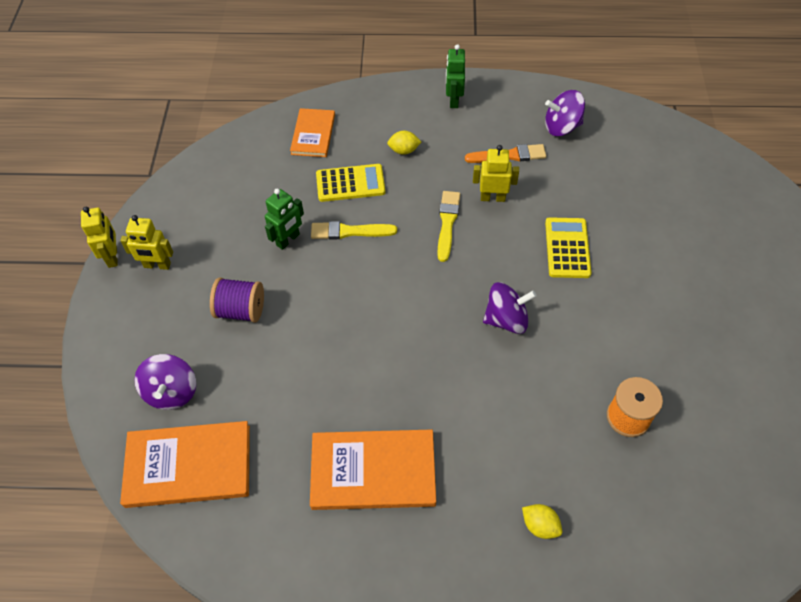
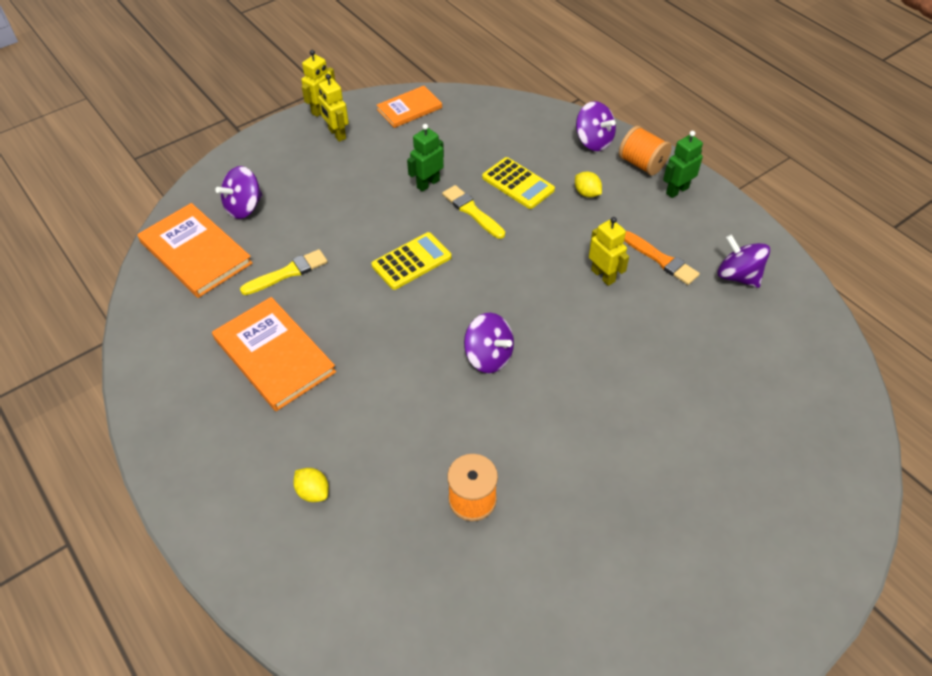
camera: 50 degrees right, 5 degrees down
purple spool [210,278,264,323] -> none
green robot [265,188,304,250] -> green robot turned 135 degrees clockwise [407,124,444,192]
orange book [290,108,335,157] -> orange book moved to [377,86,442,128]
yellow brush [437,191,460,262] -> yellow brush moved to [240,249,327,295]
yellow lemon [522,504,562,539] -> yellow lemon turned 45 degrees counterclockwise [293,468,329,502]
yellow calculator [545,217,592,278] -> yellow calculator moved to [372,232,452,290]
none -> purple spinning top [576,101,616,151]
none -> orange spool [619,126,672,176]

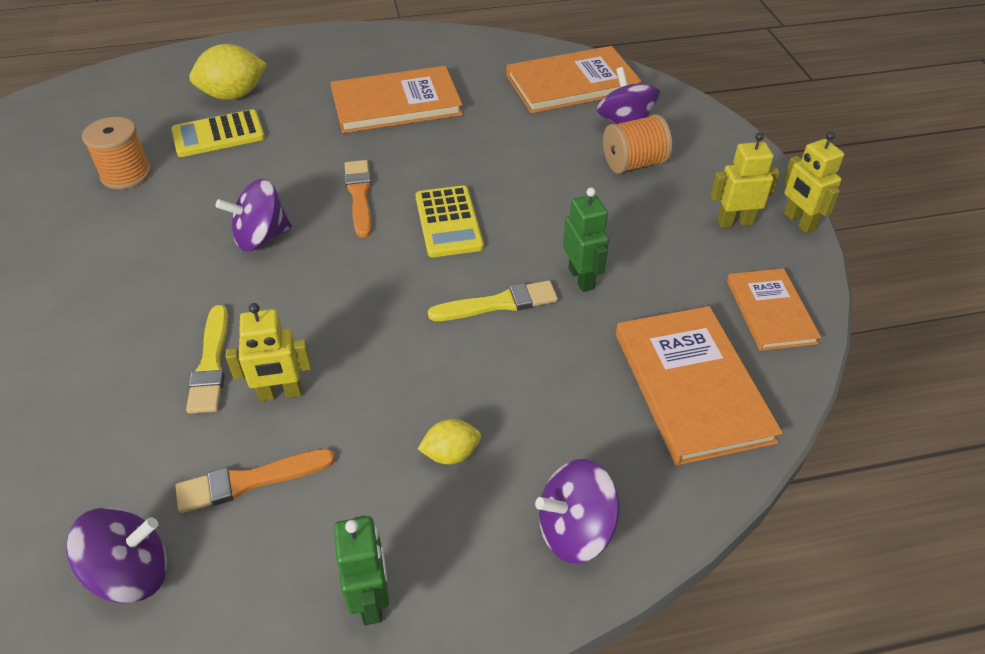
camera: 115 degrees right, 5 degrees down
yellow brush [240,249,327,295] -> yellow brush moved to [186,305,228,414]
yellow lemon [293,468,329,502] -> yellow lemon [189,44,267,100], size x1.80
yellow calculator [482,157,555,209] -> yellow calculator moved to [171,109,265,157]
orange spool [619,126,672,176] -> orange spool moved to [603,114,672,174]
none -> orange brush [345,160,372,238]
none -> orange book [616,306,783,465]

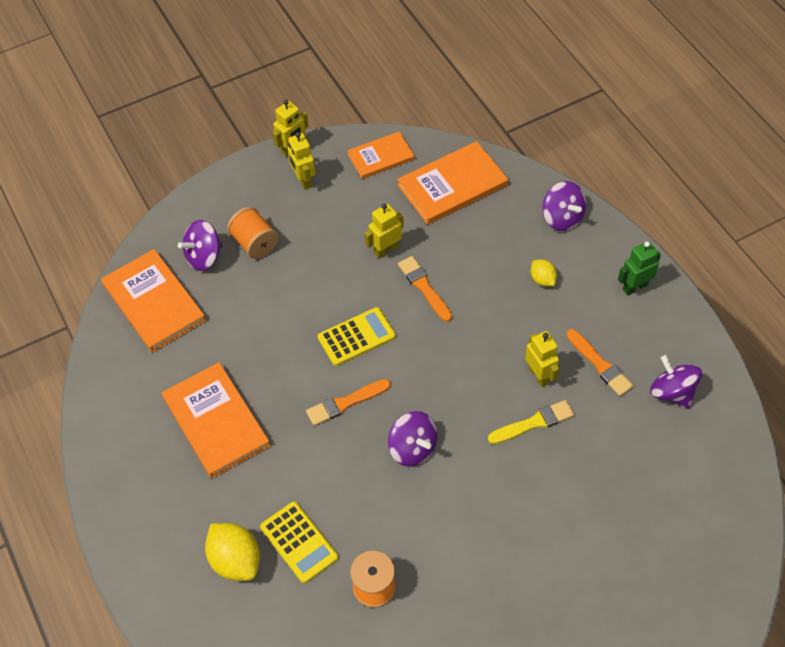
camera: 105 degrees left, 10 degrees up
yellow brush [428,280,558,321] -> orange brush [398,256,452,322]
green robot [563,188,609,292] -> yellow robot [365,204,404,259]

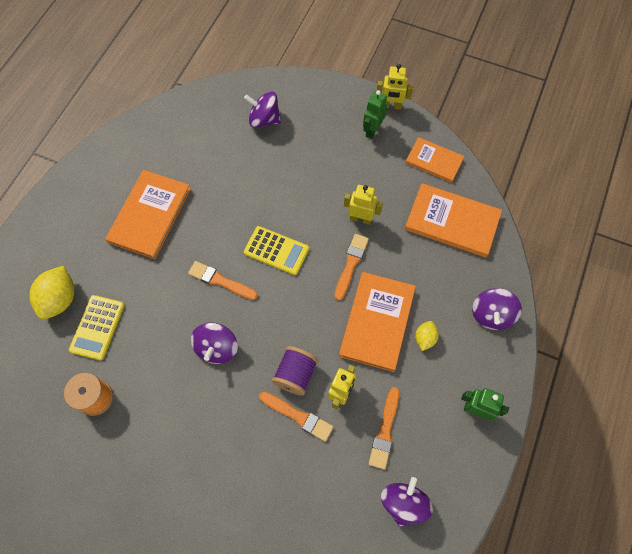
camera: 50 degrees right, 10 degrees up
orange book [101,249,206,352] -> orange book moved to [339,272,416,372]
orange spool [227,207,279,259] -> none
yellow robot [288,132,315,190] -> green robot [363,90,387,139]
yellow brush [488,400,574,444] -> orange brush [259,392,334,442]
none -> purple spool [272,346,318,396]

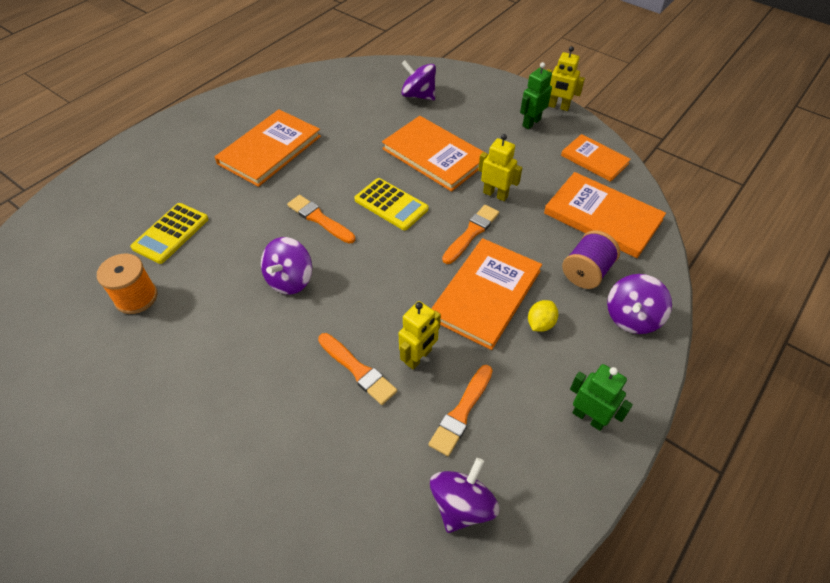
camera: 15 degrees right, 15 degrees down
yellow lemon [29,266,74,320] -> none
purple spool [272,346,318,396] -> purple spool moved to [562,230,620,289]
none -> orange book [382,116,489,192]

